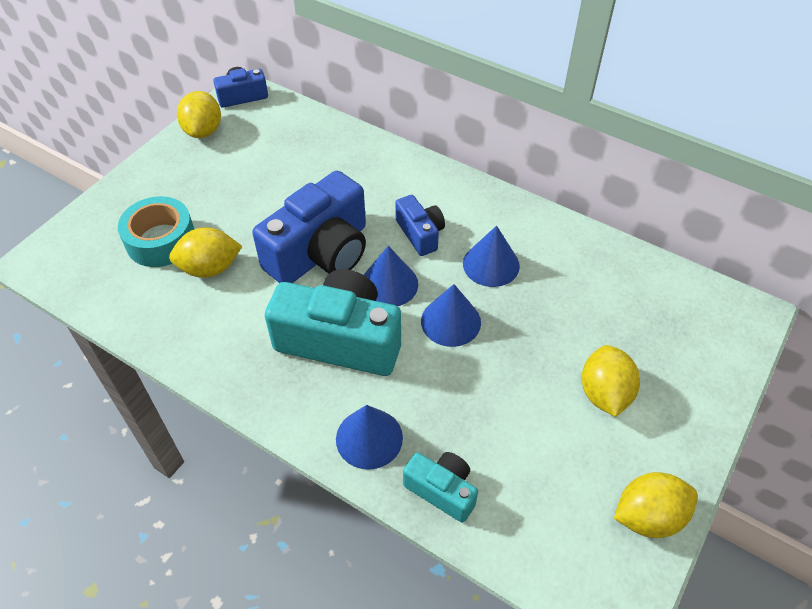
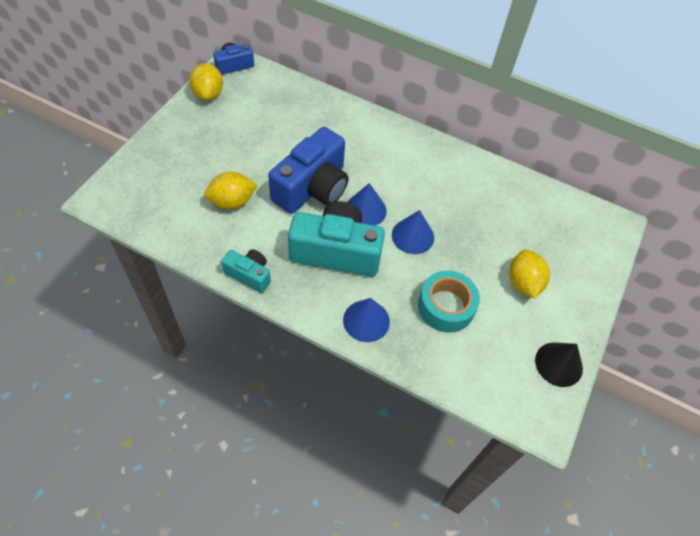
camera: 10 degrees left, 5 degrees up
turquoise tape [118,196,194,267] -> turquoise tape moved to [418,271,480,333]
blue camera [395,195,445,256] -> none
turquoise camera [403,452,478,523] -> turquoise camera moved to [221,249,271,293]
blue cone [463,226,520,287] -> none
yellow lemon [614,472,698,538] -> black cone [535,342,583,387]

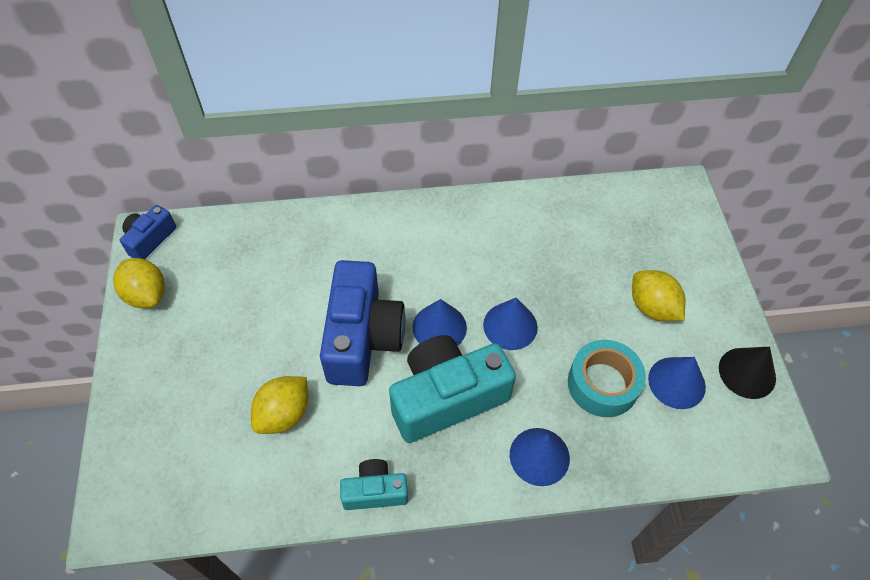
camera: 30 degrees left, 0 degrees up
none -> blue cone [648,357,706,409]

